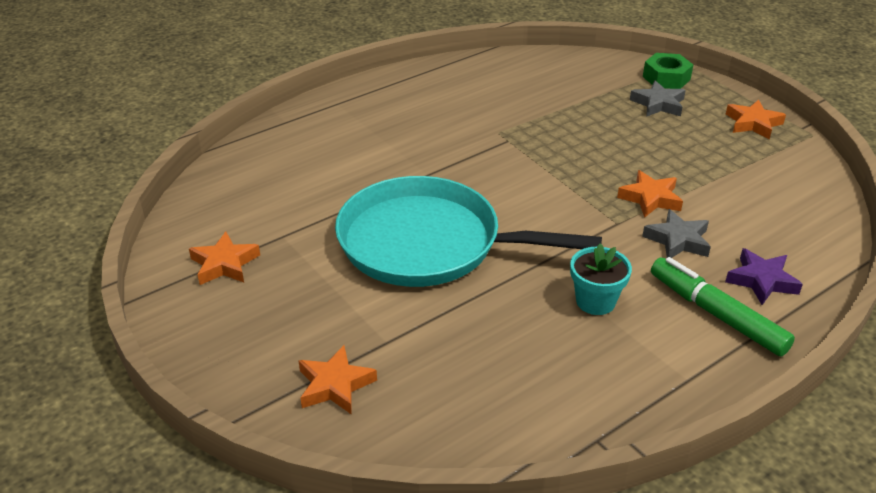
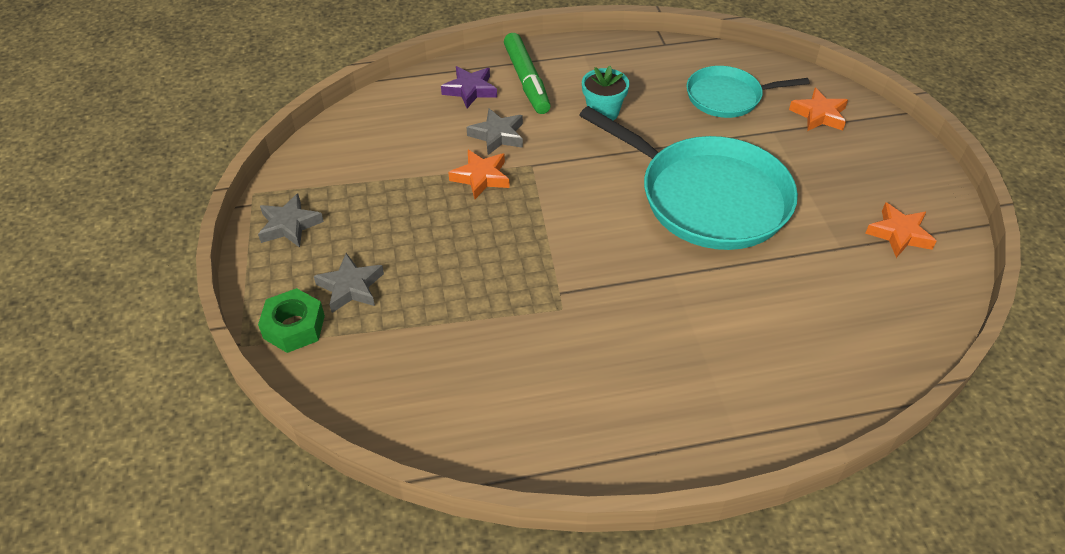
camera: 155 degrees left, 10 degrees up
orange star [726,100,786,139] -> grey star [258,193,324,248]
none -> turquoise pan [686,66,810,118]

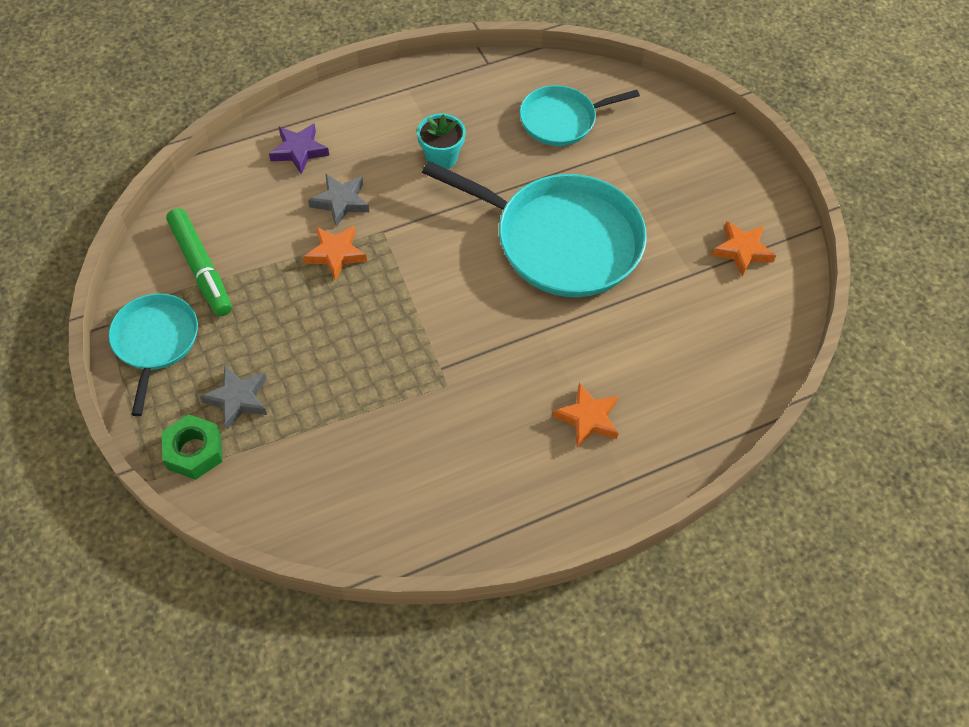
camera: 15 degrees left, 10 degrees up
grey star [258,193,324,248] -> turquoise pan [108,293,198,416]
green marker [504,33,551,114] -> green marker moved to [166,208,232,316]
orange star [789,88,848,131] -> orange star moved to [553,383,619,448]

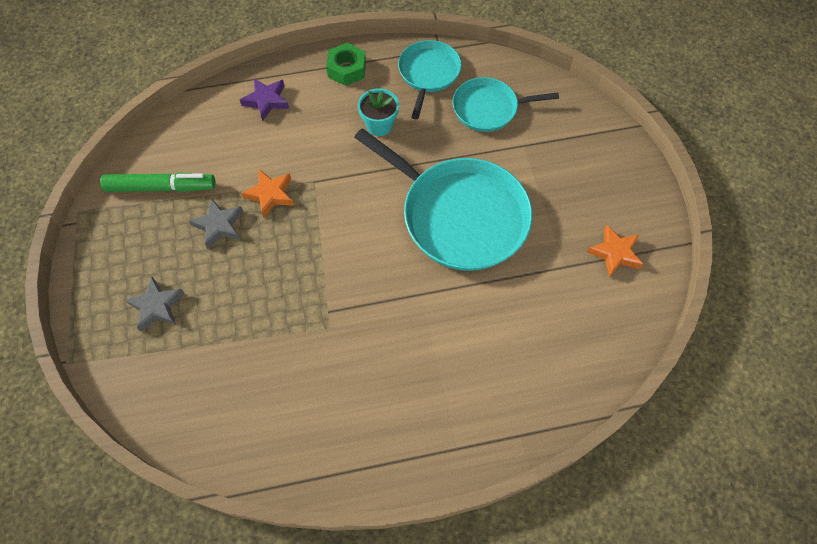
camera: 15 degrees right, 5 degrees up
turquoise pan [108,293,198,416] -> turquoise pan moved to [398,40,462,119]
green nut [162,414,222,480] -> green nut moved to [326,43,366,86]
green marker [166,208,232,316] -> green marker turned 75 degrees counterclockwise [100,172,216,192]
grey star [308,173,369,227] -> grey star moved to [189,198,243,249]
orange star [553,383,619,448] -> none

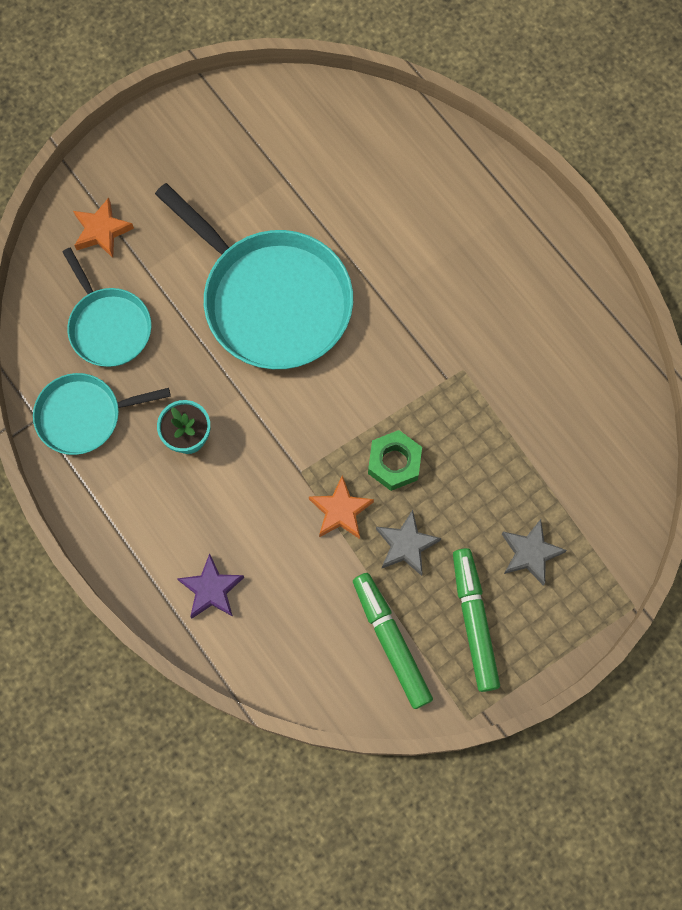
camera: 115 degrees left, 10 degrees up
green nut [326,43,366,86] -> green nut moved to [368,430,422,491]
turquoise pan [354,128,533,271] -> turquoise pan turned 120 degrees clockwise [155,183,353,369]
orange star [587,225,643,277] -> orange star moved to [73,197,134,258]
none -> green marker [453,548,500,692]

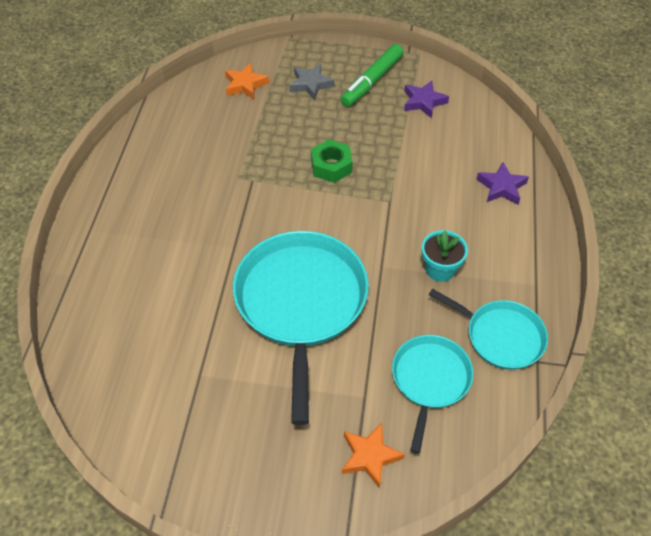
camera: 135 degrees left, 20 degrees down
orange star [309,475,374,539] -> orange star moved to [225,63,269,99]
green marker [353,573,433,709] -> purple star [404,80,449,119]
grey star [376,510,441,576] -> none

